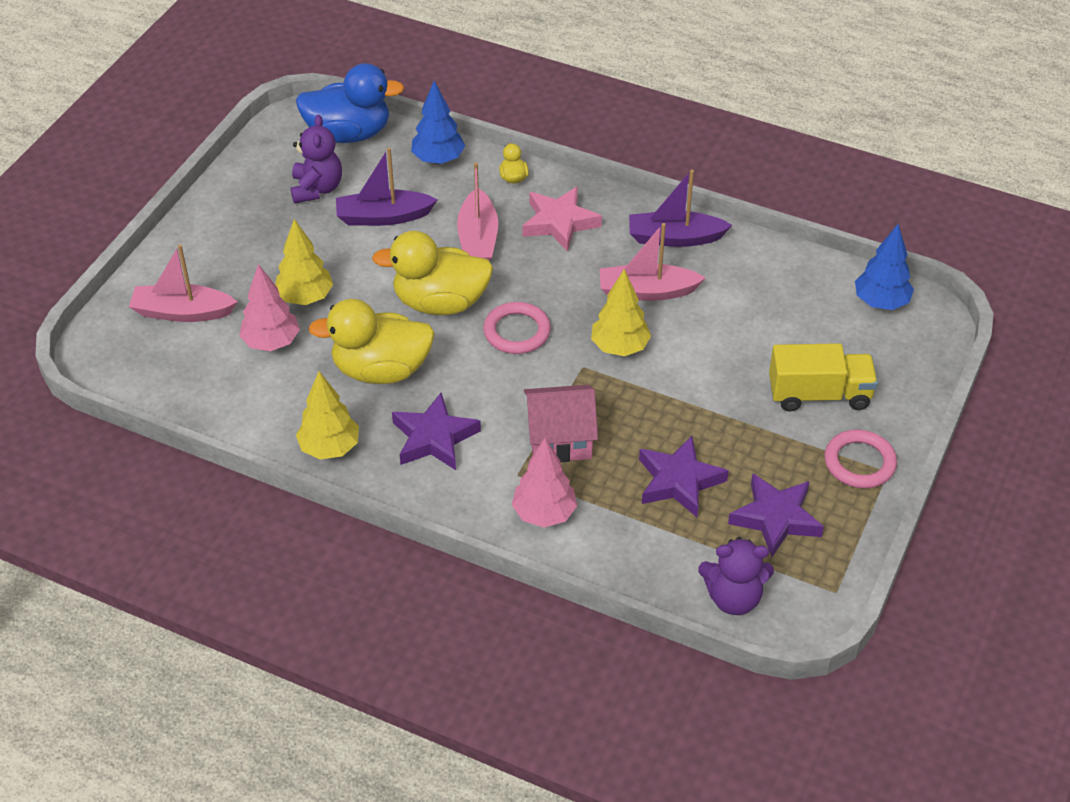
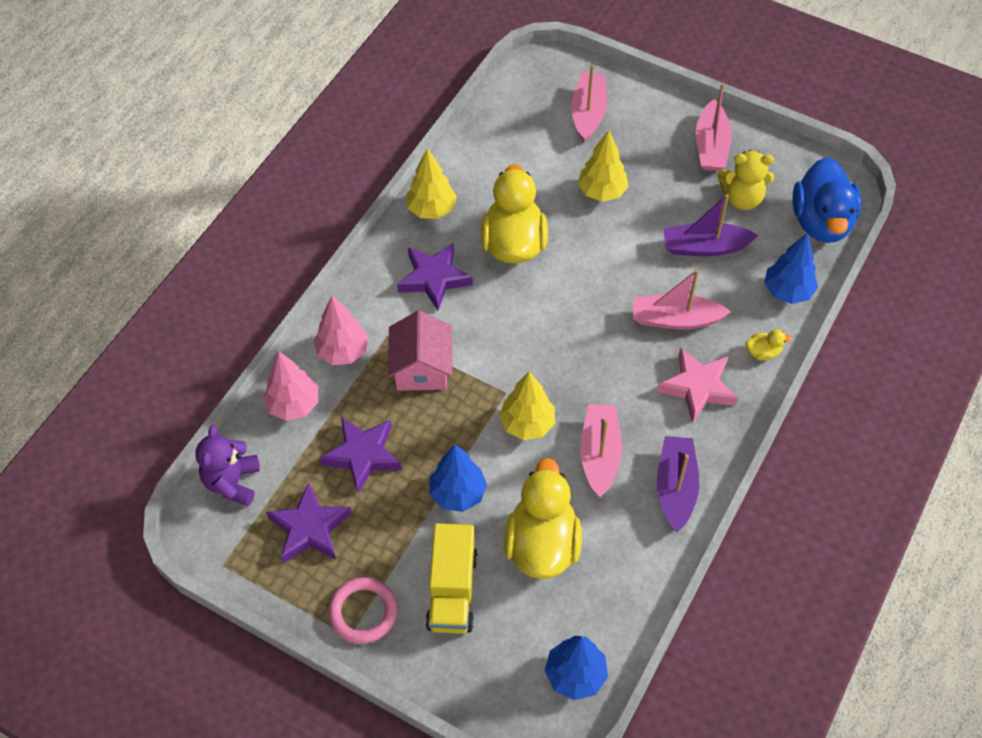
camera: 95 degrees right, 10 degrees up
pink tree [239,264,300,351] -> pink tree moved to [263,352,318,421]
purple teddy bear [291,115,342,203] -> yellow teddy bear [717,150,774,210]
purple boat [336,148,438,226] -> purple boat turned 90 degrees counterclockwise [663,194,758,256]
yellow duck [372,231,493,315] -> yellow duck moved to [504,458,582,579]
pink ring [483,302,551,354] -> none
none -> blue tree [429,444,487,512]
none -> pink boat [696,83,732,171]

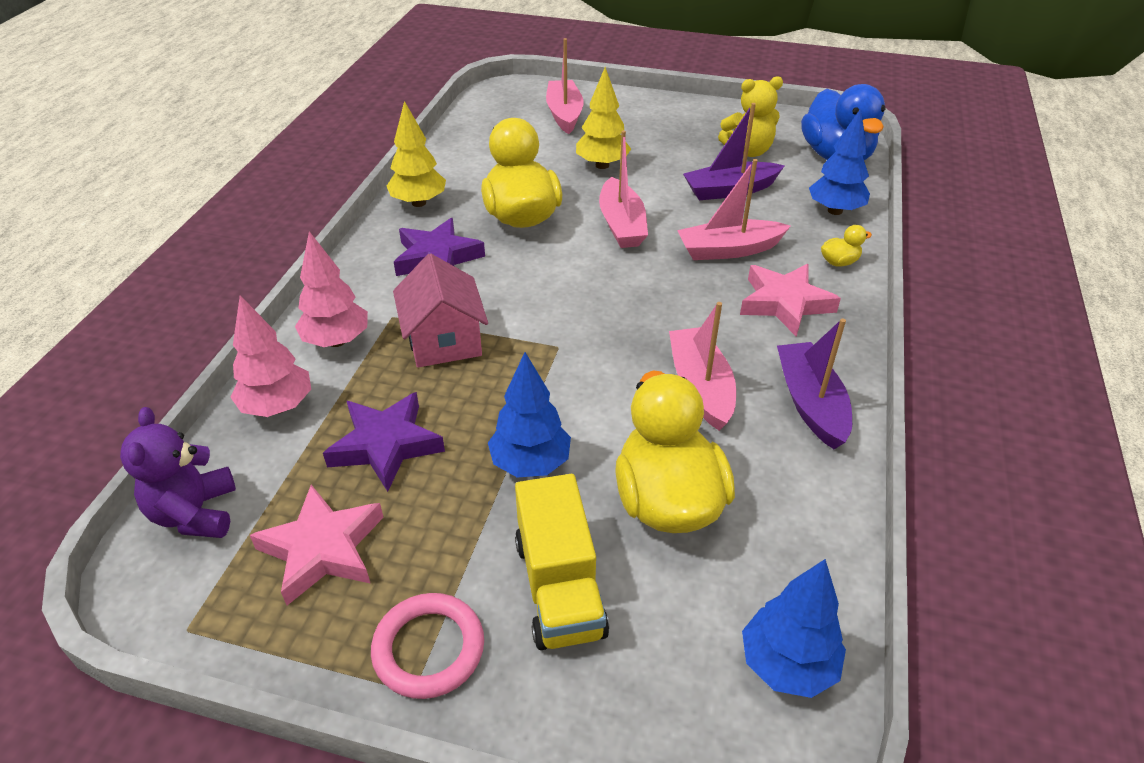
camera: 15 degrees left, 15 degrees down
purple star [266,482,352,563] -> pink star [250,485,384,605]
yellow tree [499,371,555,440] -> none
pink boat [696,83,732,171] -> pink boat moved to [599,130,648,248]

